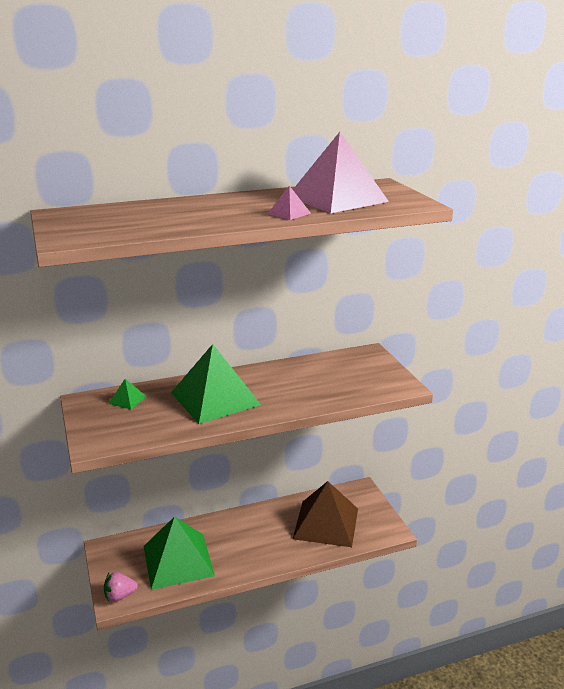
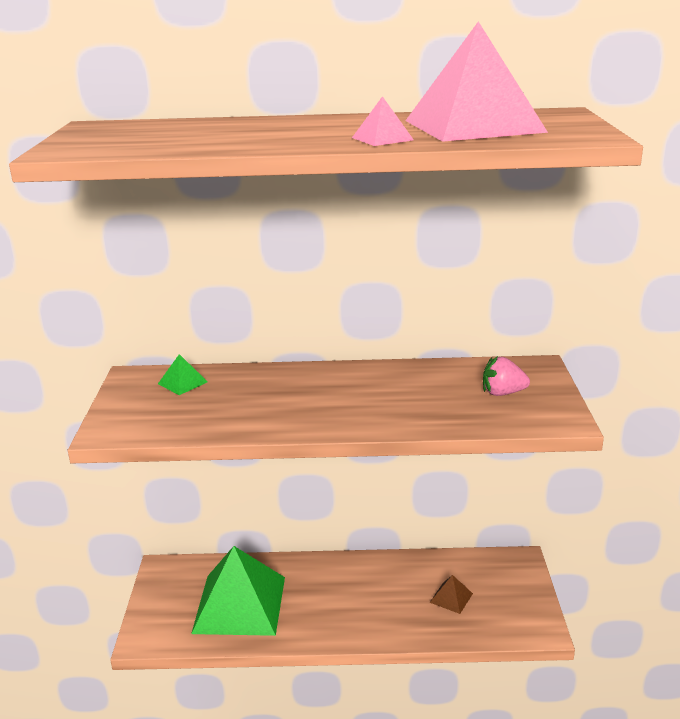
camera: 20 degrees right, 0 degrees up
pink strawberry [104,572,138,602] -> pink strawberry moved to [483,356,530,396]
green pyramid [171,344,261,424] -> none
brown pyramid [293,481,358,547] -> brown pyramid [429,575,473,614], size x0.40

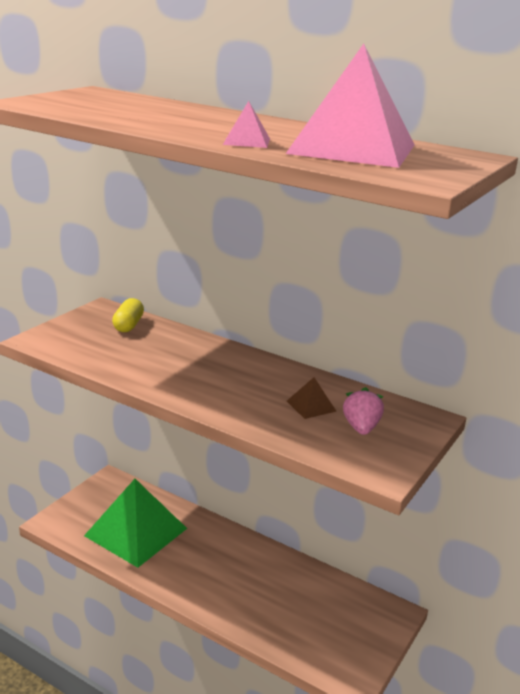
camera: 30 degrees right, 0 degrees up
green pyramid [158,354,208,395] -> yellow capsule [112,298,144,332]
brown pyramid [429,575,473,614] -> brown pyramid moved to [287,377,337,419]
pink strawberry [483,356,530,396] -> pink strawberry turned 60 degrees clockwise [343,387,384,435]

